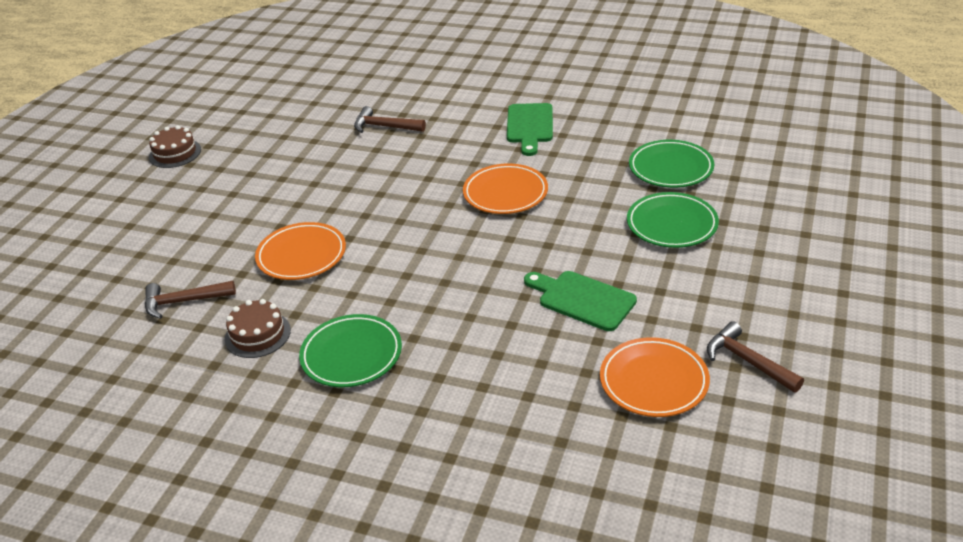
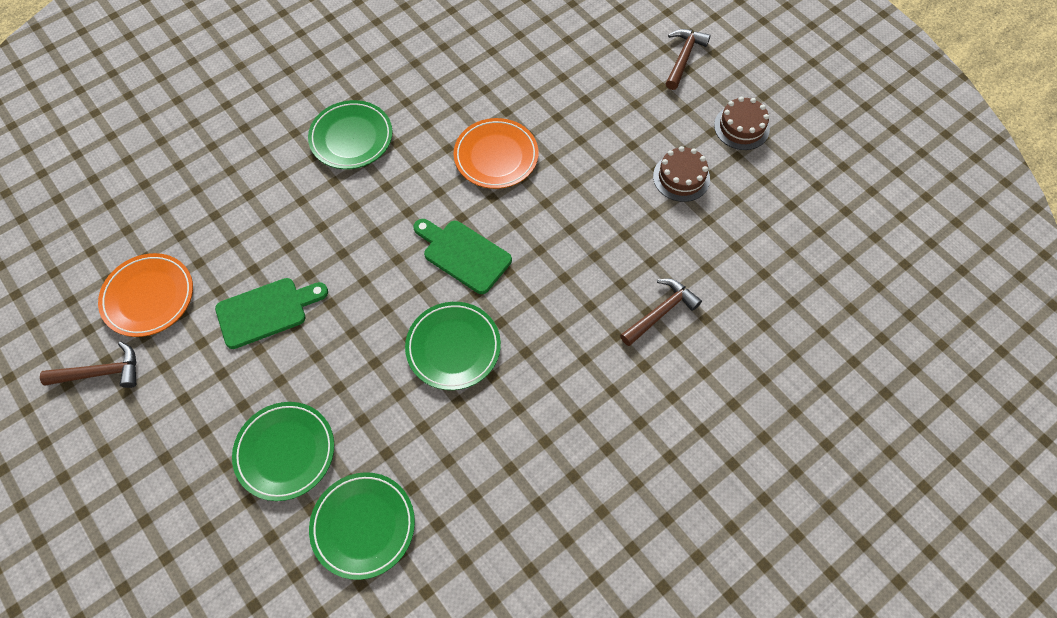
camera: 120 degrees right, 25 degrees up
brown hammer [145,281,236,319] -> brown hammer moved to [666,29,711,90]
brown cake [225,299,291,358] -> brown cake moved to [653,146,710,202]
orange plate [463,164,548,214] -> green plate [405,302,501,390]
green cutting board [507,103,553,156] -> green cutting board moved to [413,219,512,294]

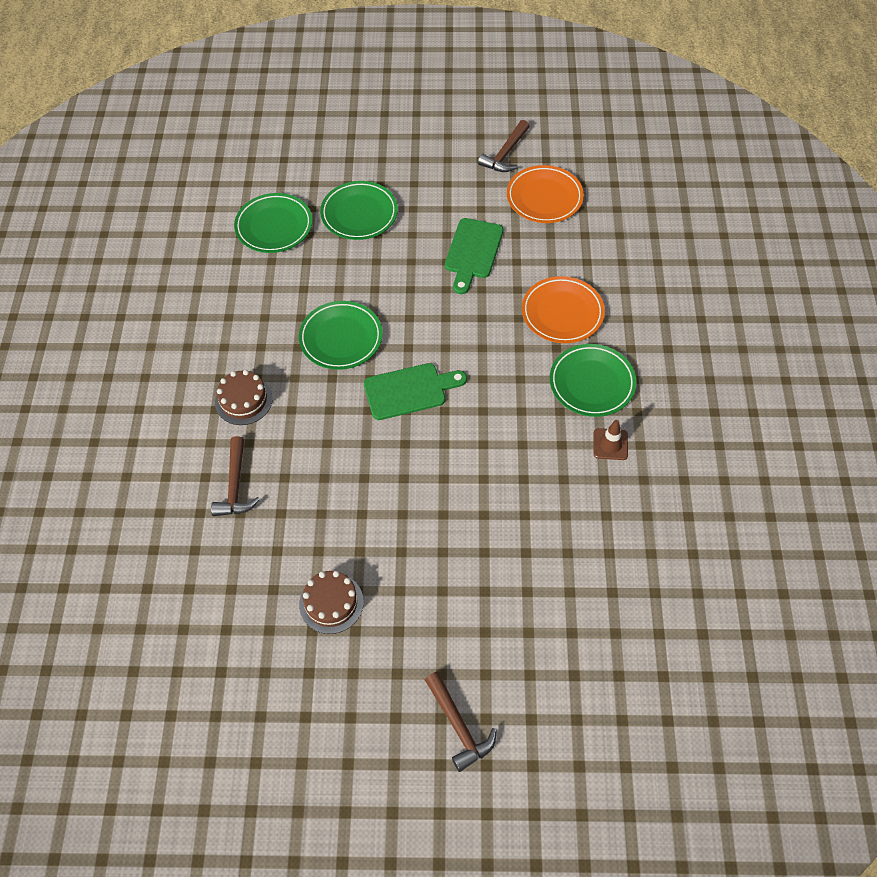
camera: 130 degrees right, 5 degrees down
orange plate [454,118,538,189] -> orange plate moved to [522,276,605,343]
brown cake [714,97,770,150] -> brown cake moved to [215,370,273,425]
none -> brown traffic cone [593,420,628,460]

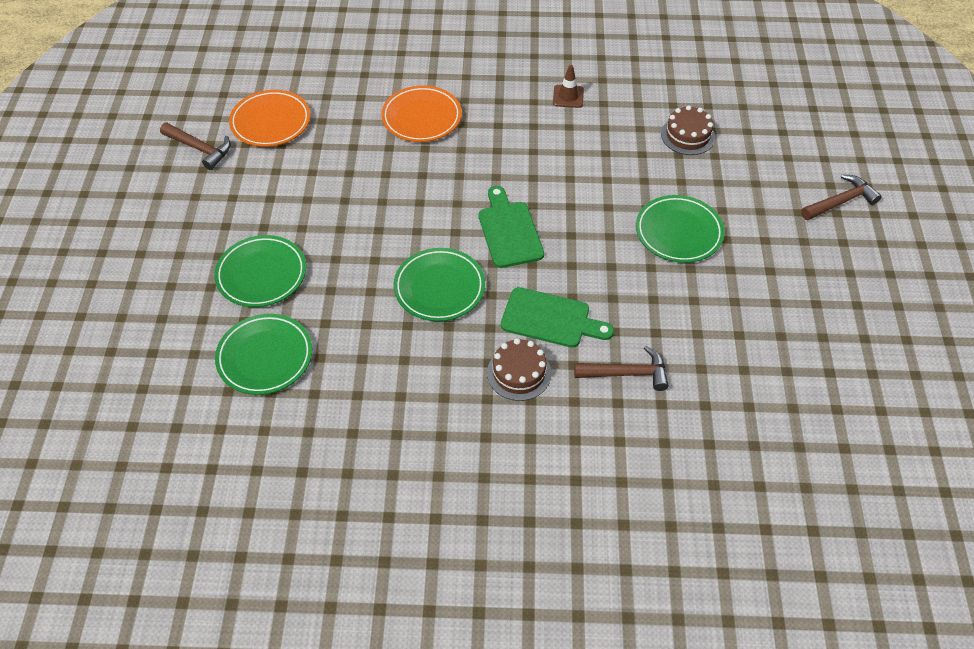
camera: 90 degrees left, 5 degrees down
brown cake [299,571,364,634] -> brown cake moved to [661,105,715,155]
green cutting board [445,218,503,294] -> green cutting board moved to [501,287,614,348]
green plate [550,344,636,417] -> green plate moved to [636,195,725,263]

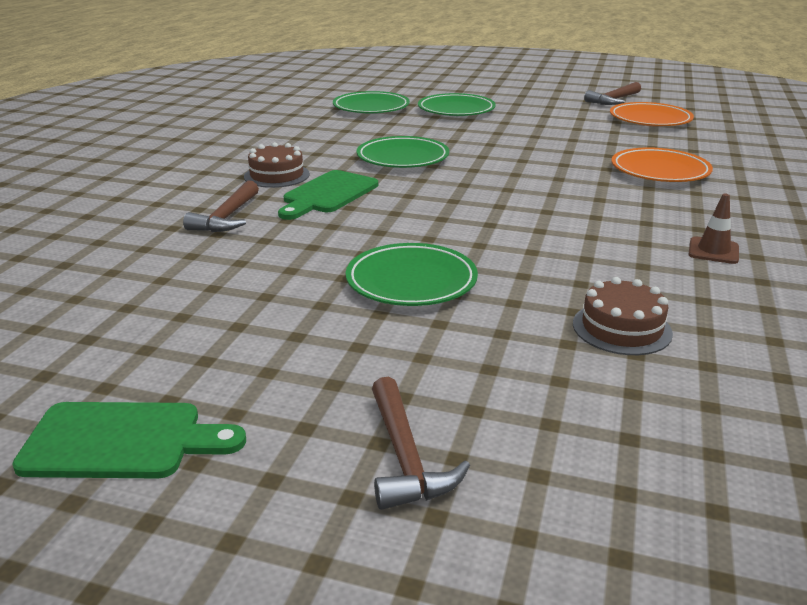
camera: 105 degrees right, 25 degrees down
green cutting board [479,186,544,268] -> green cutting board moved to [12,402,246,478]

